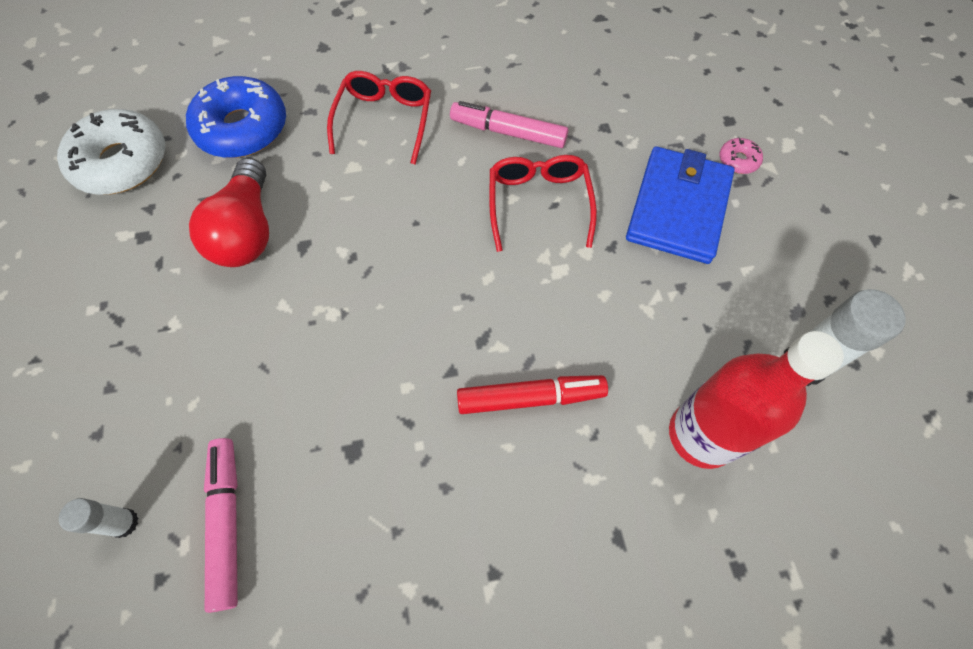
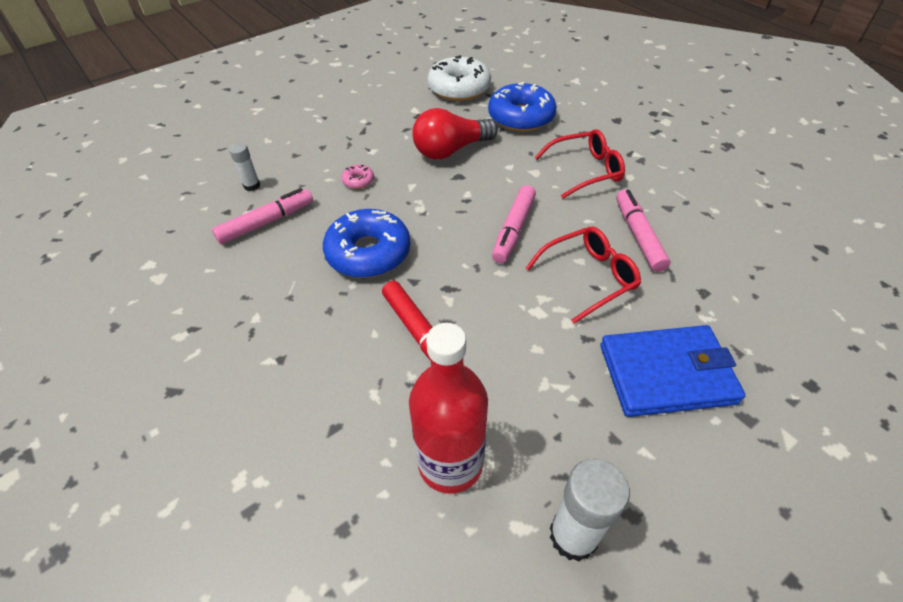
camera: 65 degrees right, 15 degrees down
pink donut [720,138,763,174] -> pink donut moved to [341,165,374,189]
none -> blue donut [323,209,411,278]
none -> pink marker [492,185,536,263]

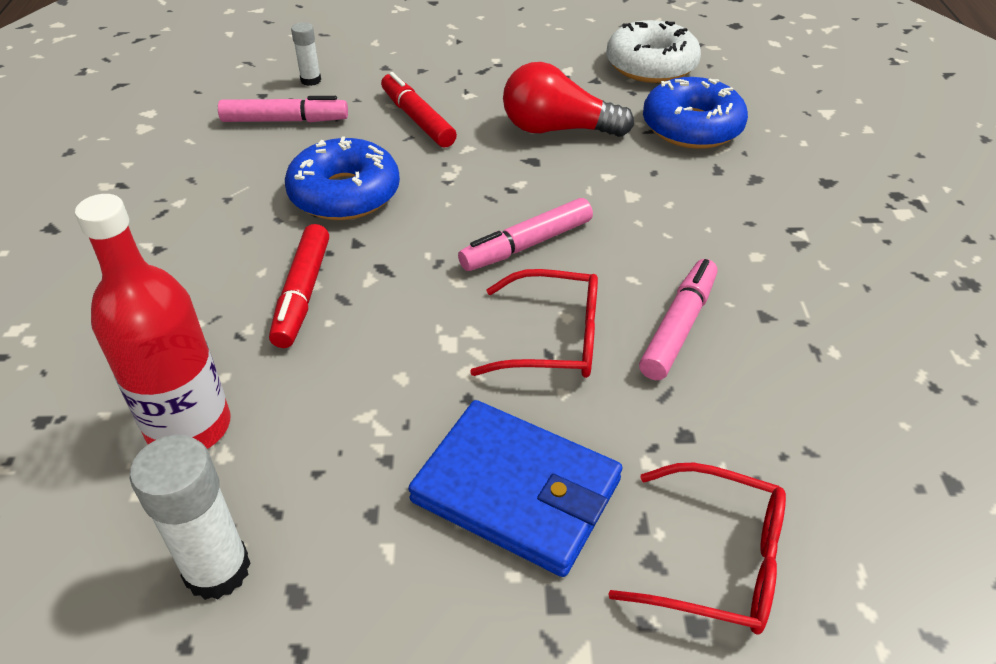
camera: 35 degrees right, 5 degrees down
pink donut [341,165,374,189] -> red marker [381,72,457,148]
red glasses [535,129,625,199] -> red glasses moved to [608,463,786,634]

